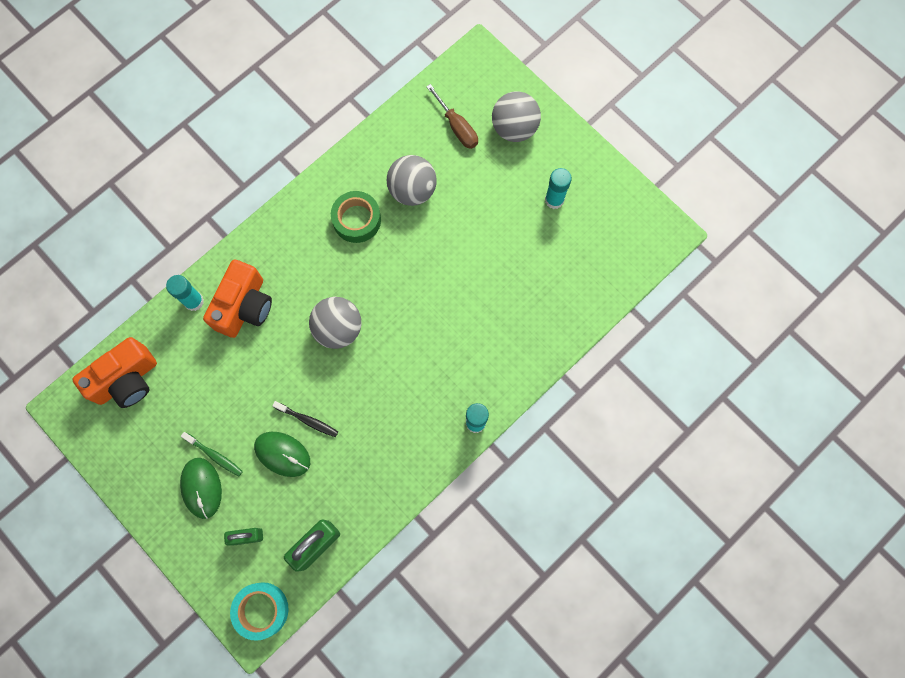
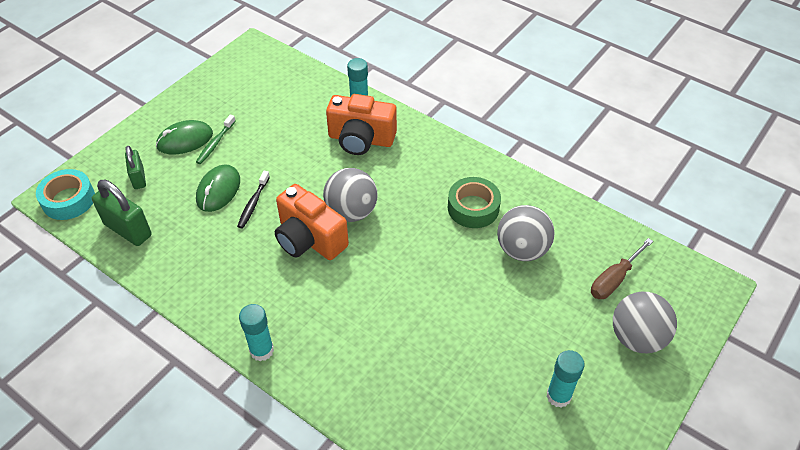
camera: 80 degrees right, 25 degrees down
orange camera [72,337,157,408] -> orange camera moved to [275,184,349,260]

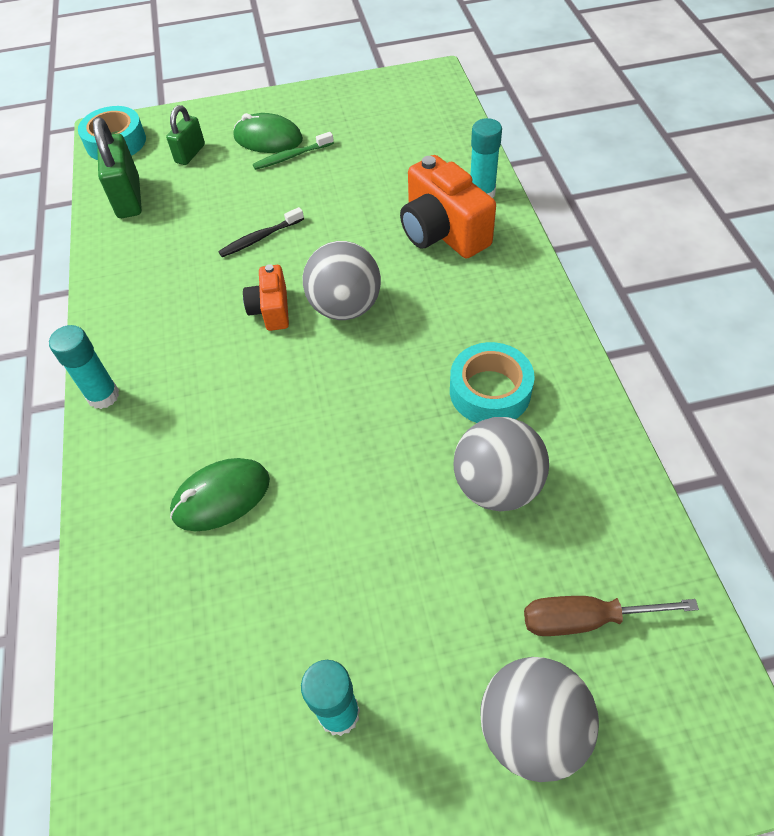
camera: 45 degrees right, 5 degrees up
green mouse [196,164,240,212] -> green mouse moved to [170,458,270,531]
orange camera [275,184,349,260] -> orange camera [243,264,289,331], size x0.57
green tape [448,177,501,228] -> turquoise tape [450,342,535,423]

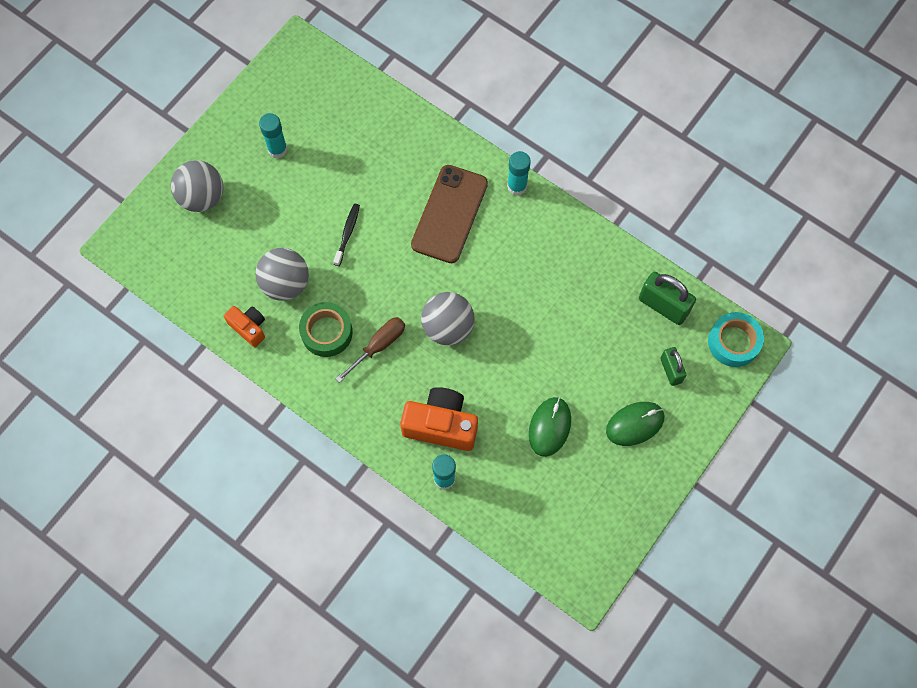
camera: 135 degrees right, 15 degrees up
green mouse [170,458,270,531] -> green mouse moved to [529,397,571,457]
black toothbrush [218,207,304,257] -> black toothbrush moved to [333,204,360,266]
orange camera [243,264,289,331] -> orange camera moved to [224,306,265,347]
green toothbrush [253,132,334,170] -> none
turquoise tape [450,342,535,423] -> green tape [299,302,353,357]
brown screwdriver [524,596,699,636] -> brown screwdriver moved to [336,317,405,383]
none -> brown phone [411,165,488,263]

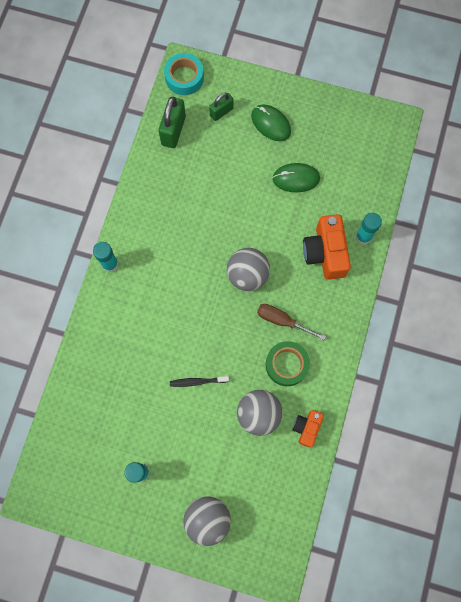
camera: 110 degrees left, 5 degrees up
brown phone [411,165,488,263] -> none

